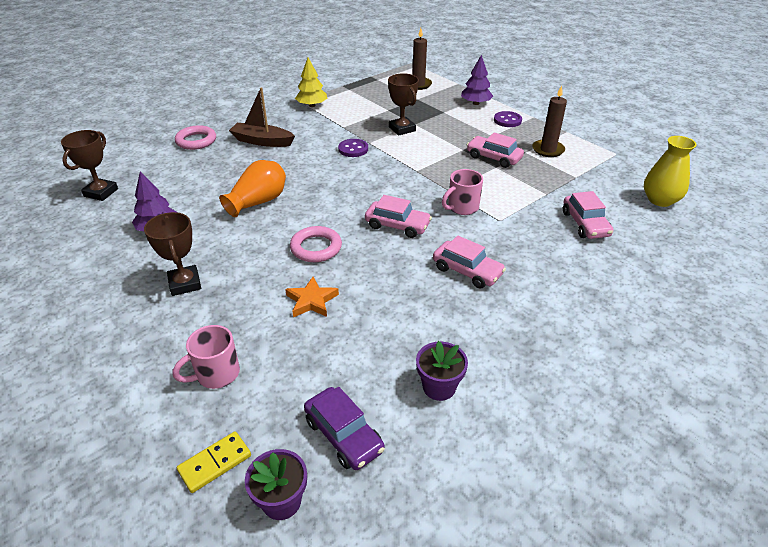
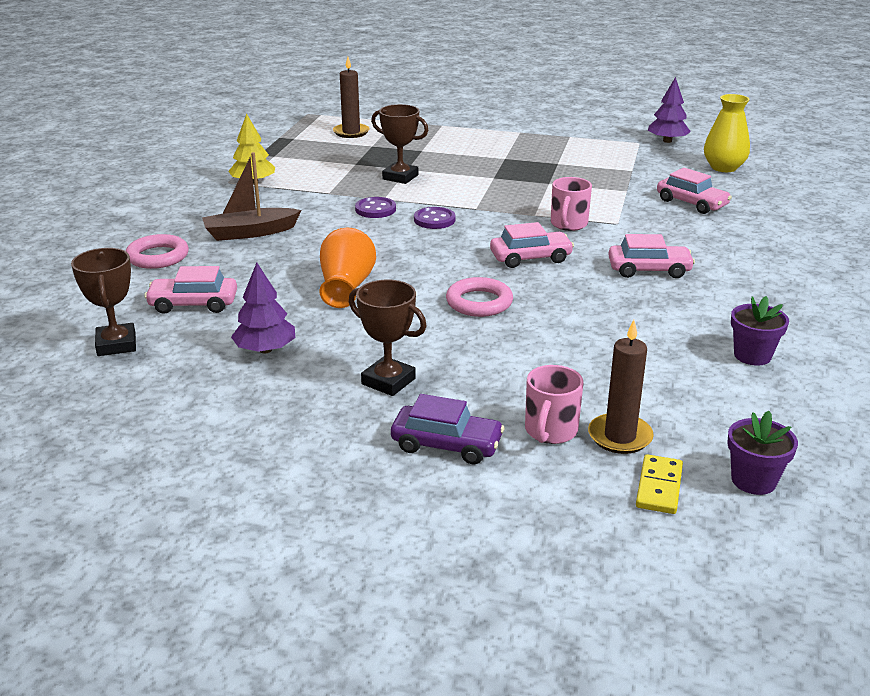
camera: 35 degrees left, 10 degrees down
orange star [285,277,339,317] -> none
purple car [304,387,385,470] -> purple car moved to [391,394,505,464]
purple tree [461,55,493,105] -> purple tree moved to [648,77,691,143]
pink car [467,132,524,168] -> pink car moved to [144,266,237,314]
purple button [494,111,522,127] -> purple button moved to [414,207,455,229]
brown candle [532,86,567,157] -> brown candle moved to [588,320,654,454]

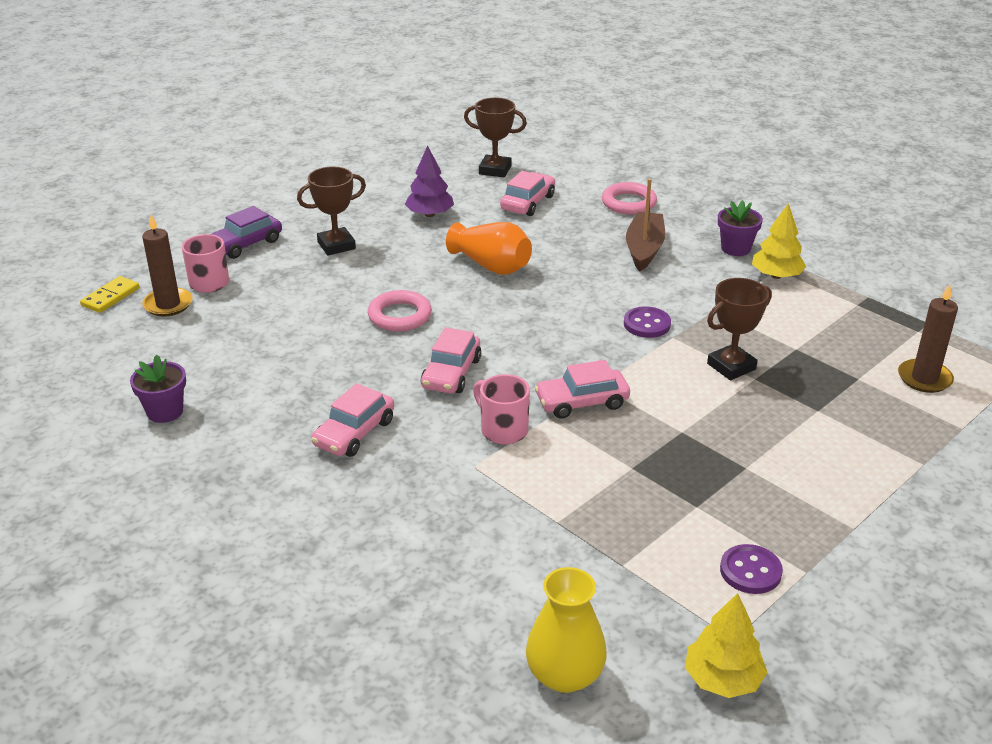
camera: 120 degrees right, 5 degrees up
purple button [414,207,455,229] -> purple button moved to [720,544,783,594]
yellow domino [636,454,683,514] -> yellow domino turned 75 degrees clockwise [80,276,140,313]
purple tree [648,77,691,143] -> yellow tree [685,593,768,698]
pink car [657,168,732,214] -> pink car moved to [535,360,630,419]
purple flower pot [727,411,798,495] -> purple flower pot moved to [718,200,763,256]

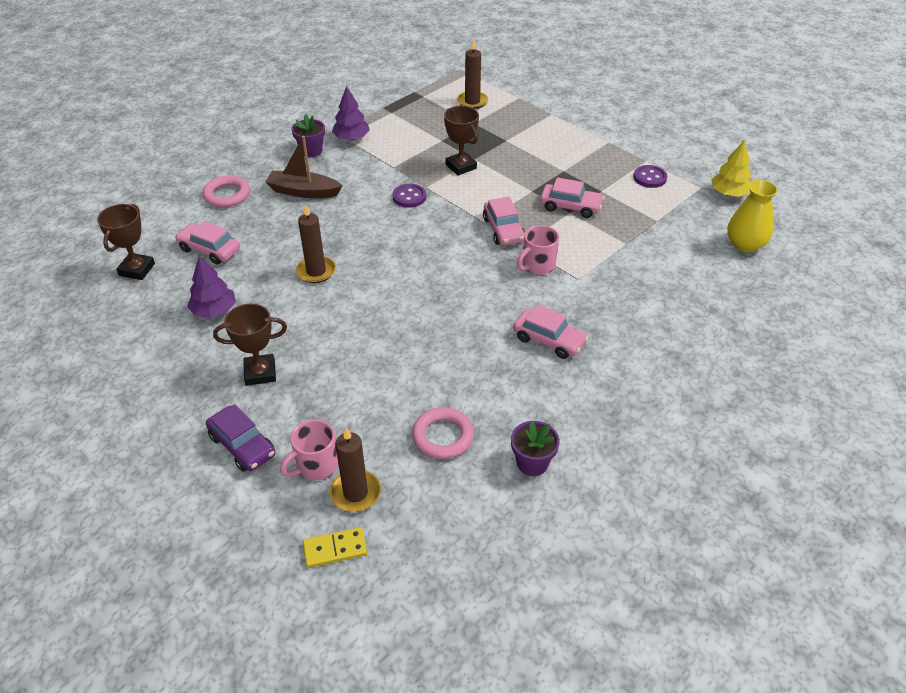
camera: 90 degrees left, 10 degrees up
yellow domino [80,276,140,313] -> yellow domino turned 45 degrees counterclockwise [303,527,367,568]
brown trophy [297,166,366,255] -> brown trophy turned 75 degrees counterclockwise [213,303,287,386]
pink ring [368,290,432,331] -> pink ring moved to [412,407,474,459]
pink car [421,327,481,394] -> pink car moved to [540,177,604,218]
orange vase [446,222,532,275] -> brown candle [296,205,336,283]
yellow tree [752,203,806,279] -> purple tree [332,86,370,141]

